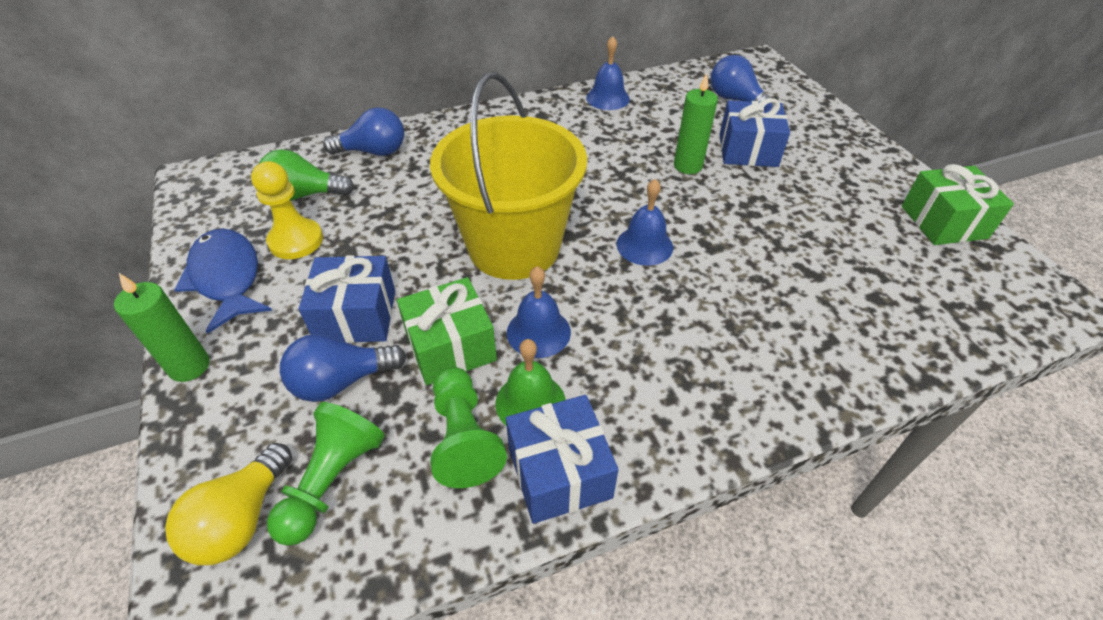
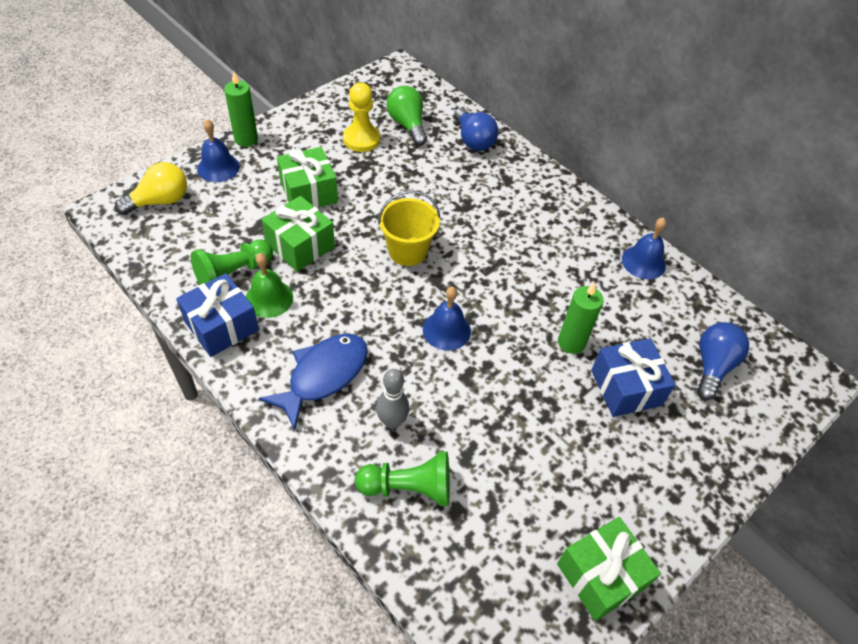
camera: 65 degrees right, 5 degrees up
yellow light bulb [165,443,292,565] -> yellow light bulb turned 150 degrees clockwise [115,162,187,215]
blue fish [174,228,272,334] -> blue fish moved to [259,334,368,430]
green pawn [267,402,385,546] -> green pawn moved to [355,451,450,506]
blue light bulb [280,334,406,402] -> none
blue gift [299,255,395,343] -> green gift [277,147,338,208]
yellow bucket [430,72,587,280] -> yellow bucket [378,191,440,266], size x0.54
blue bell [507,266,571,358] -> blue bell moved to [197,119,240,182]
none -> grey bowling pin [376,369,410,429]

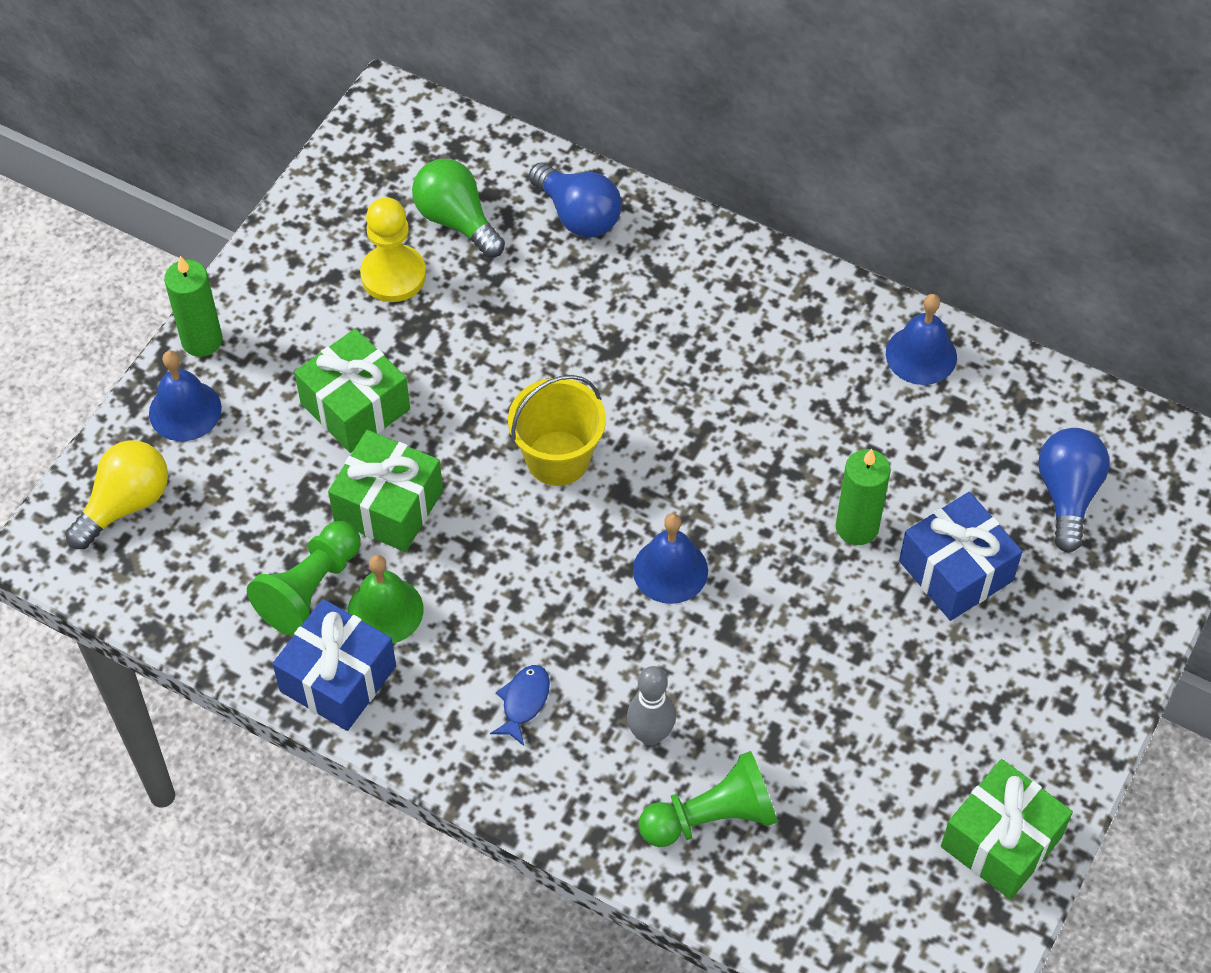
camera: 15 degrees left, 5 degrees up
blue fish [259,334,368,430] -> blue fish [490,665,550,746], size x0.48

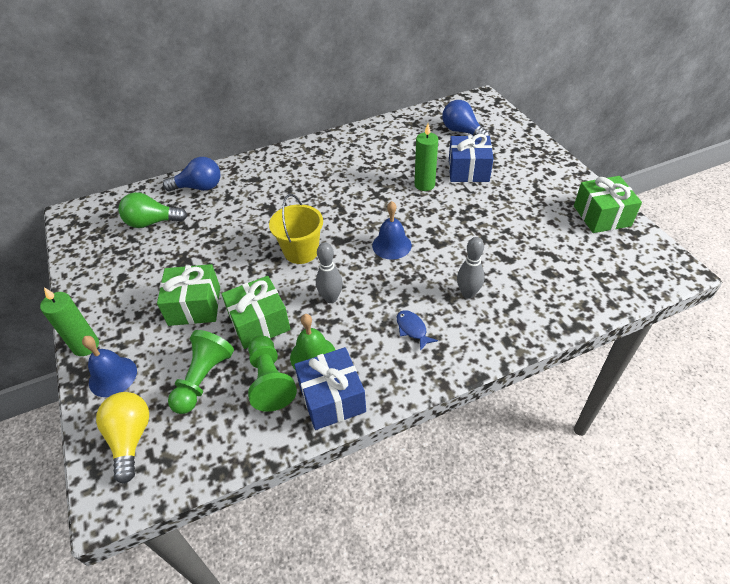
camera: 50 degrees left, 10 degrees down
yellow pawn [360,197,426,302] -> none
green pawn [638,751,777,847] -> green pawn moved to [168,330,234,414]
blue bell [886,294,957,385] -> none
none -> grey bowling pin [316,242,343,303]

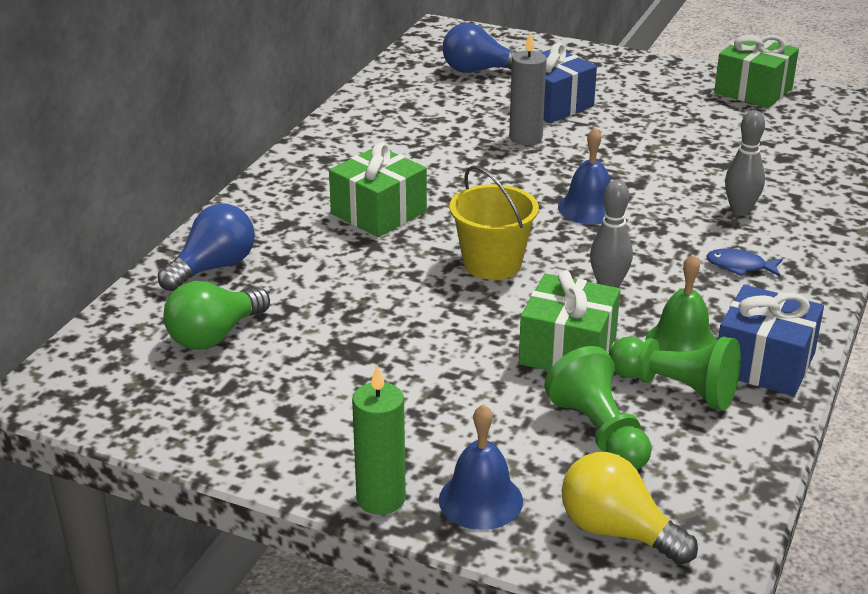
camera: 45 degrees left, 15 degrees down
green gift [157,264,220,326] -> green gift moved to [329,142,427,237]
green candle [415,124,438,191] -> grey candle [509,32,547,145]

